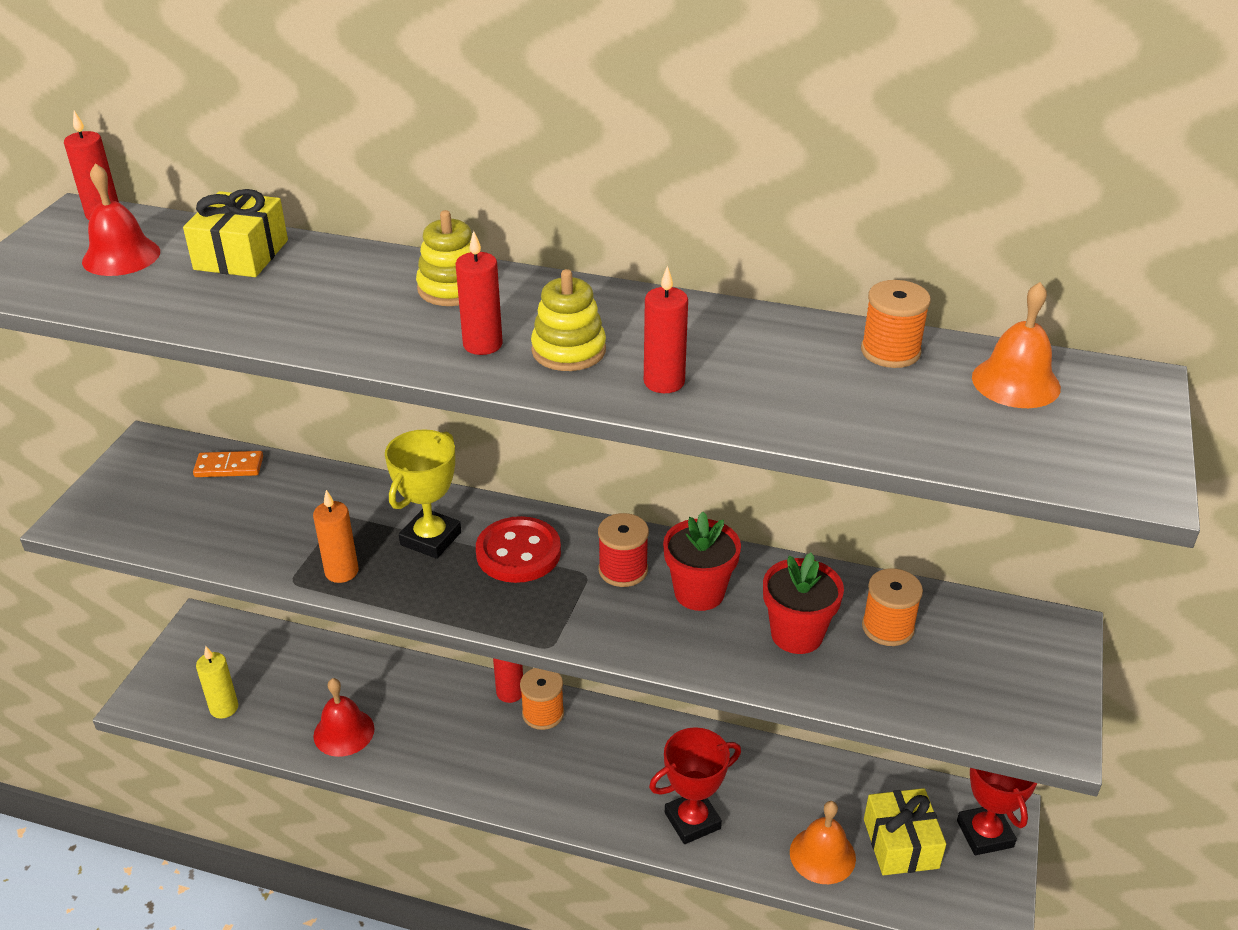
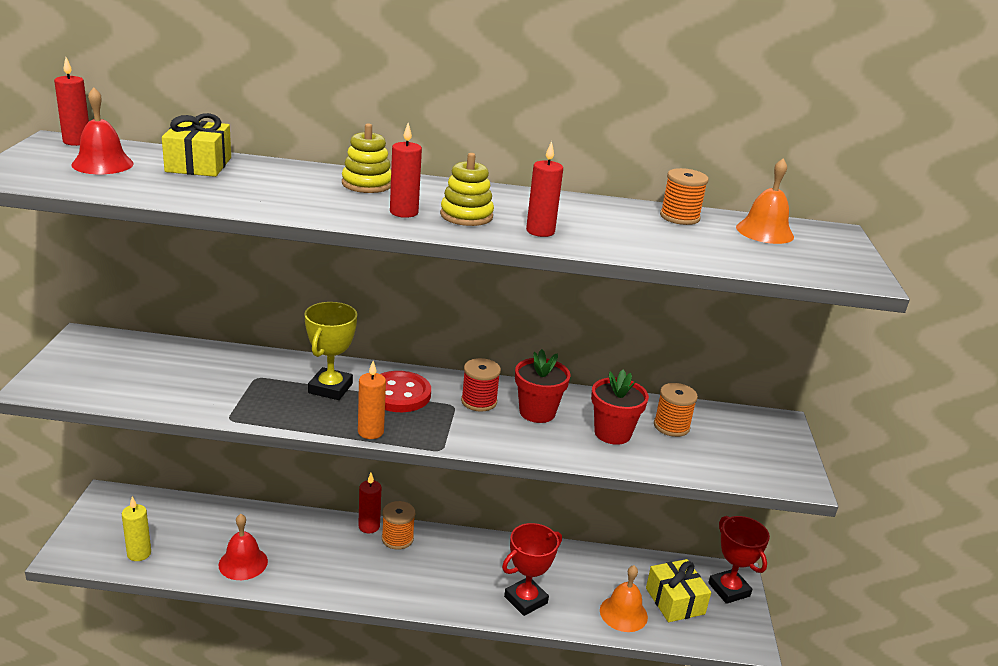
camera: 15 degrees left, 10 degrees down
orange domino [193,451,263,477] -> none
orange candle [313,490,358,583] -> orange candle moved to [358,361,386,439]

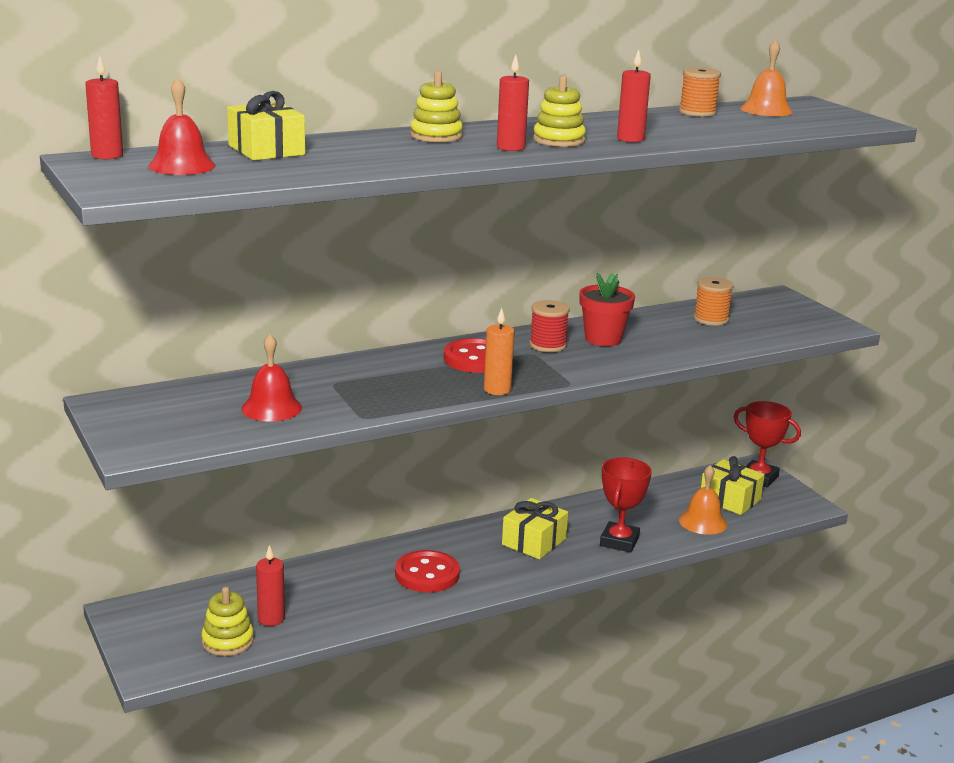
camera: 30 degrees left, 5 degrees down
yellow candle [122,497,151,561] -> yellow stacking toy [201,587,254,656]
red bell [219,514,268,580] -> red bell moved to [241,334,302,422]
yellow trophy [304,302,357,400] -> none
red candle [358,473,382,534] -> red candle moved to [256,545,285,626]
orange spool [382,501,415,550] -> none
red flower pot [591,370,649,445] -> none
none -> red button [395,550,460,592]
none -> yellow gift [502,498,568,559]

